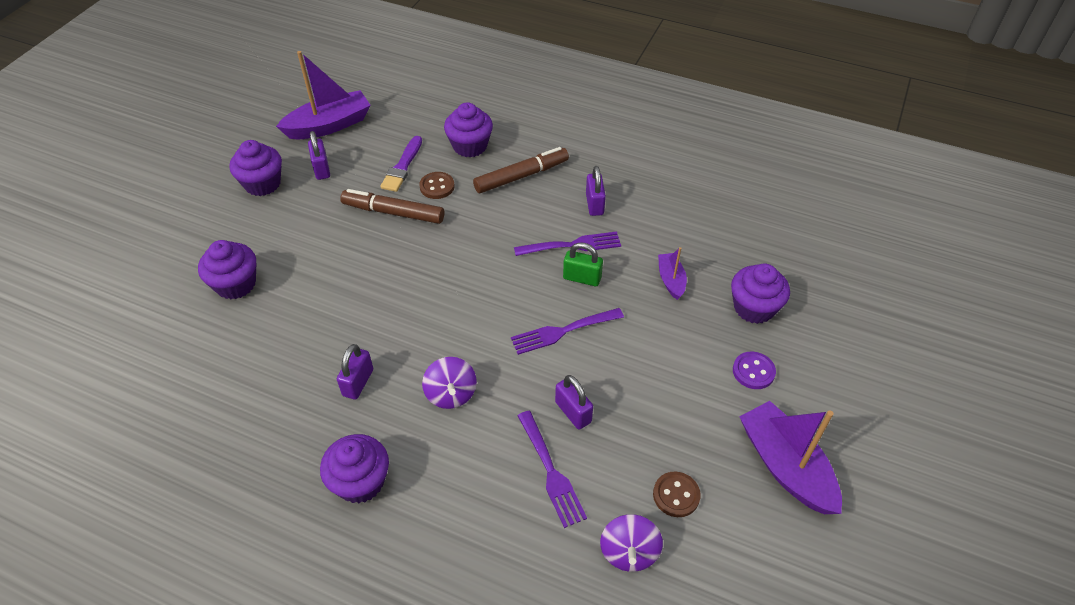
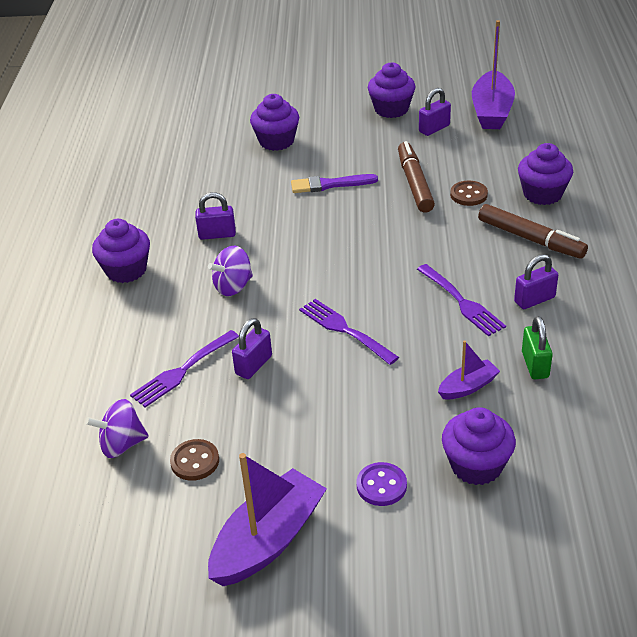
camera: 70 degrees right, 10 degrees down
purple boat [276,51,371,139] -> purple boat turned 60 degrees clockwise [472,20,515,129]
purple brush [380,136,422,192] -> purple brush moved to [291,174,378,193]
green padlock [563,242,603,286] -> green padlock moved to [522,316,553,379]

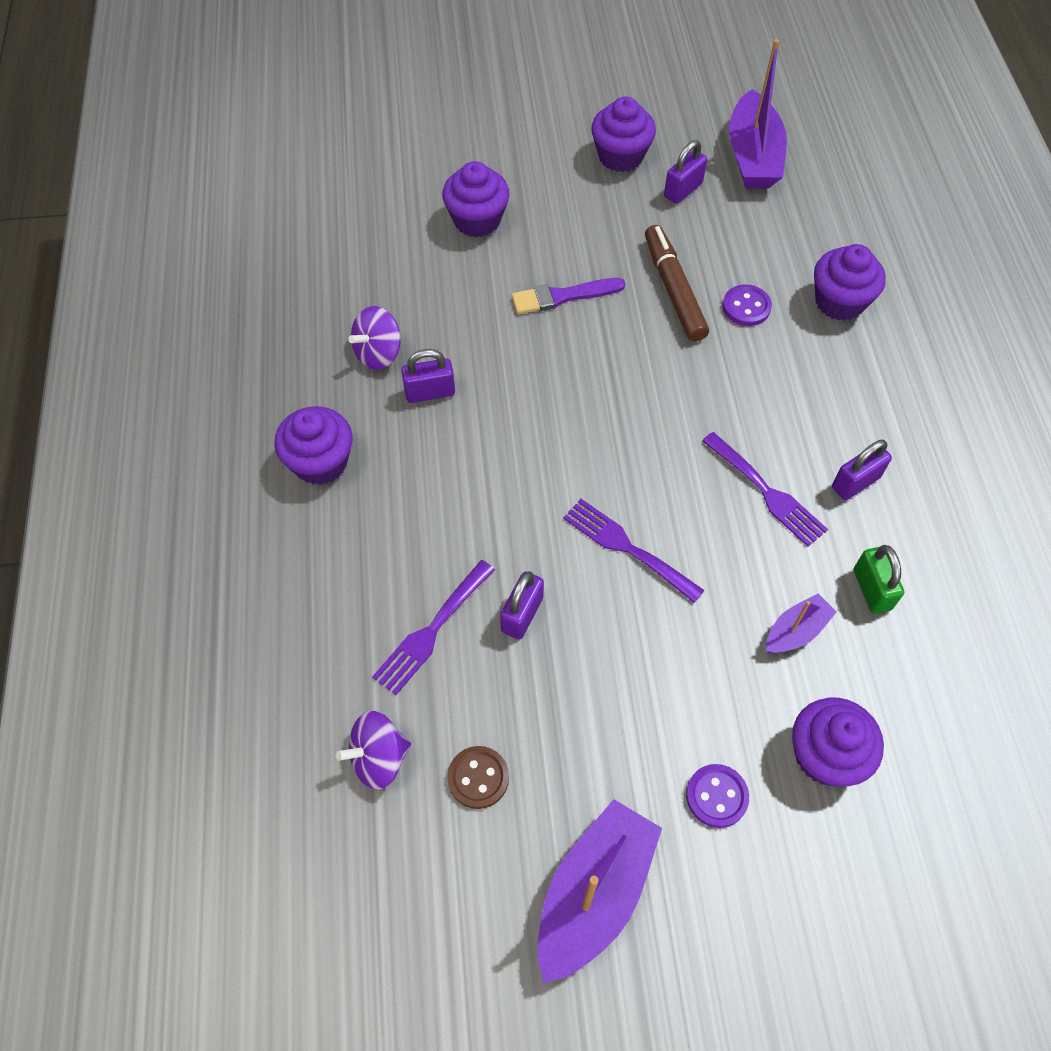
camera: 10 degrees left, 20 degrees up
purple spinning top [208,246,253,296] -> purple spinning top moved to [348,306,401,370]
brown button [450,181,488,206] -> purple button [723,285,772,326]
brown marker [478,204,588,259] -> none

